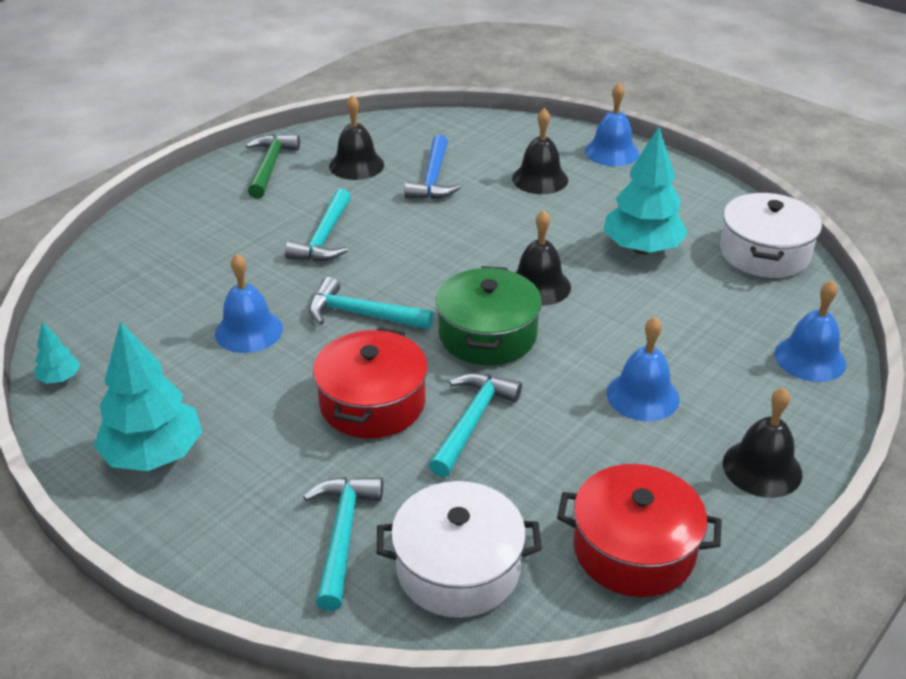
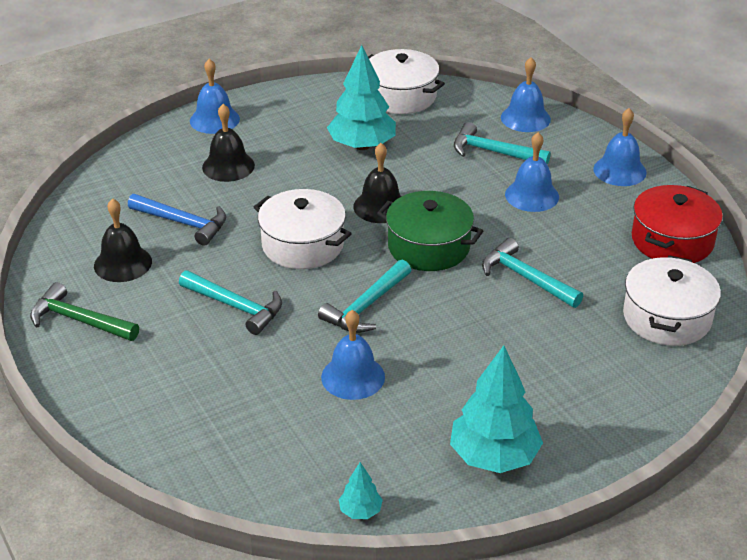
camera: 70 degrees left, 0 degrees up
turquoise hammer [303,477,383,611] -> turquoise hammer moved to [454,122,551,165]
red pot [313,327,428,438] -> none
black bell [723,387,802,498] -> blue bell [593,108,647,186]
none -> white pot [254,189,352,269]

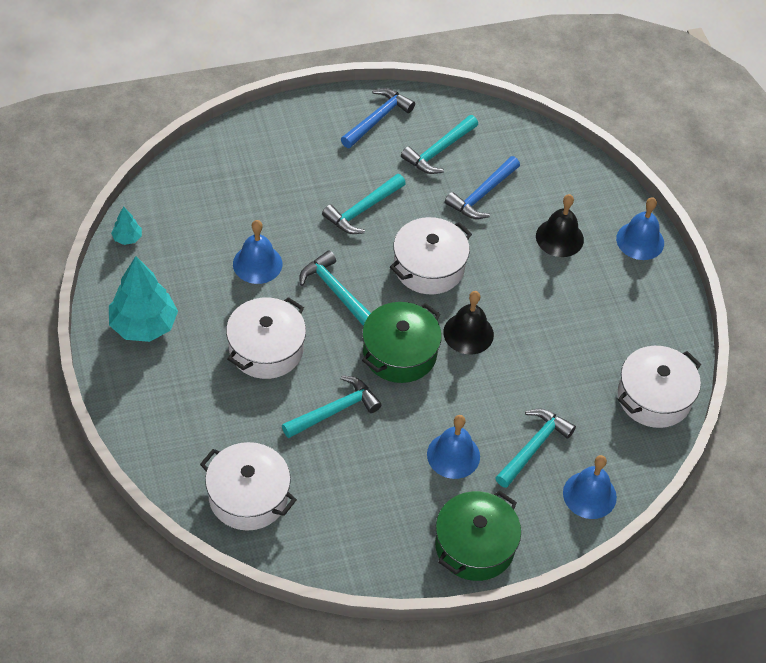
camera: 100 degrees right, 15 degrees up
green hammer [30,282,139,341] -> blue hammer [341,88,415,148]
black bell [94,198,152,282] -> turquoise hammer [401,115,478,174]
turquoise tree [327,45,396,150] -> none
blue bell [593,108,647,186] -> green pot [435,490,521,581]
red pot [632,185,723,263] -> none
none -> white pot [226,297,306,379]

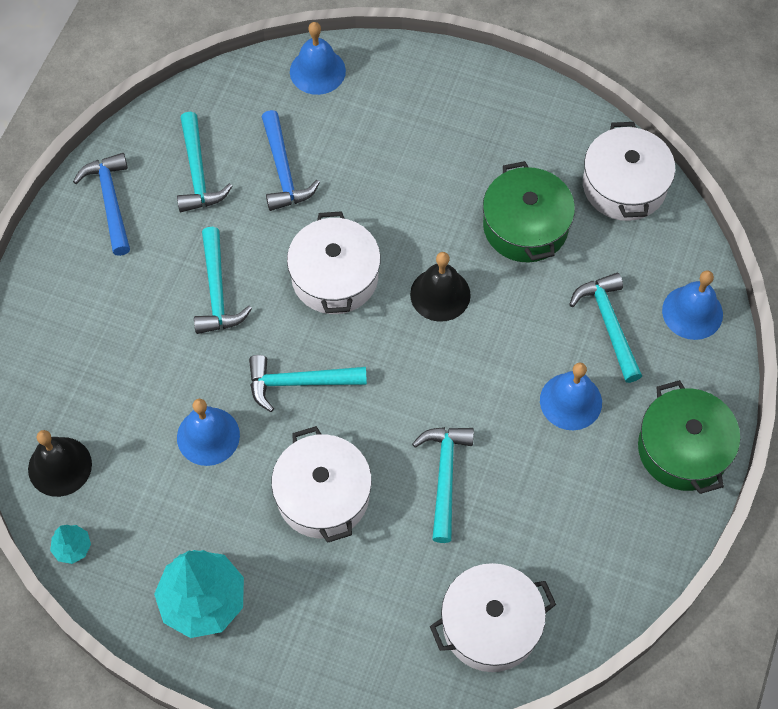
camera: 50 degrees left, 10 degrees up
green pot [362,302,442,383] -> green pot moved to [483,161,575,263]
black bell [536,194,584,257] -> black bell moved to [28,430,92,497]
blue bell [616,197,664,260] -> blue bell moved to [290,22,346,95]

